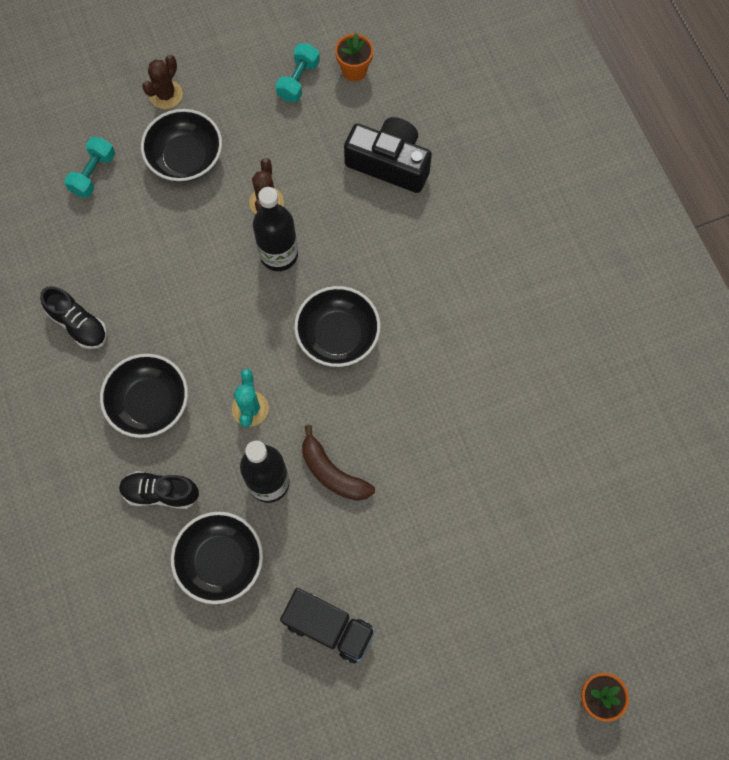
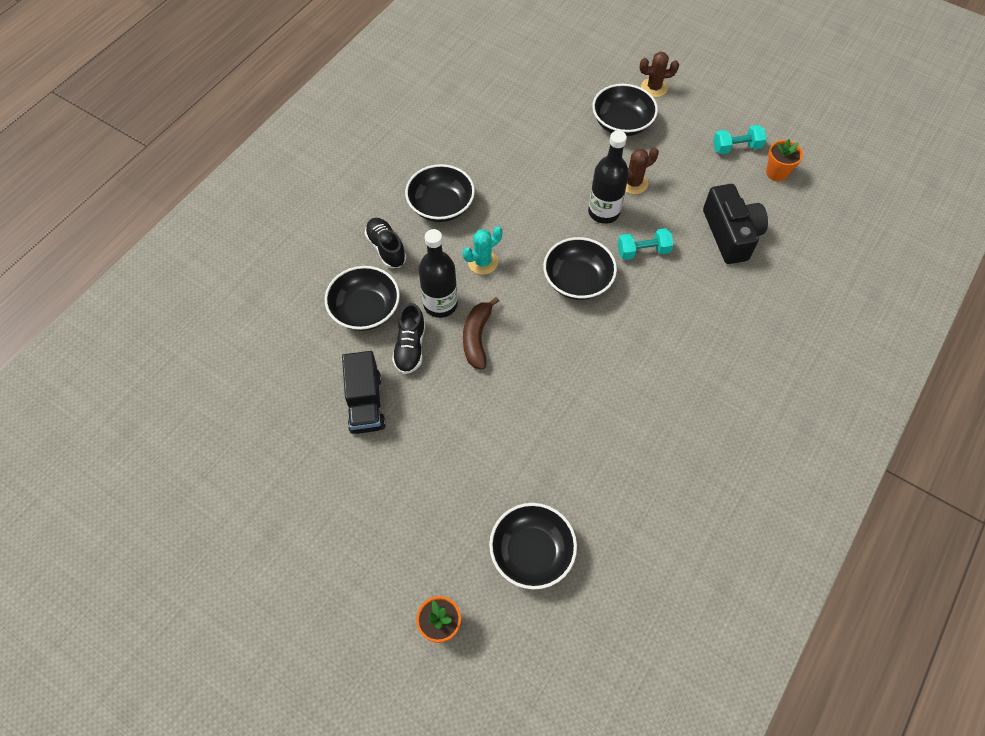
camera: 55 degrees right, 10 degrees down
black shoe [40,286,107,349] -> black shoe moved to [392,303,425,374]
turquoise dumbbell [64,137,115,198] -> turquoise dumbbell moved to [618,228,674,260]
none -> black bowl [489,503,577,590]

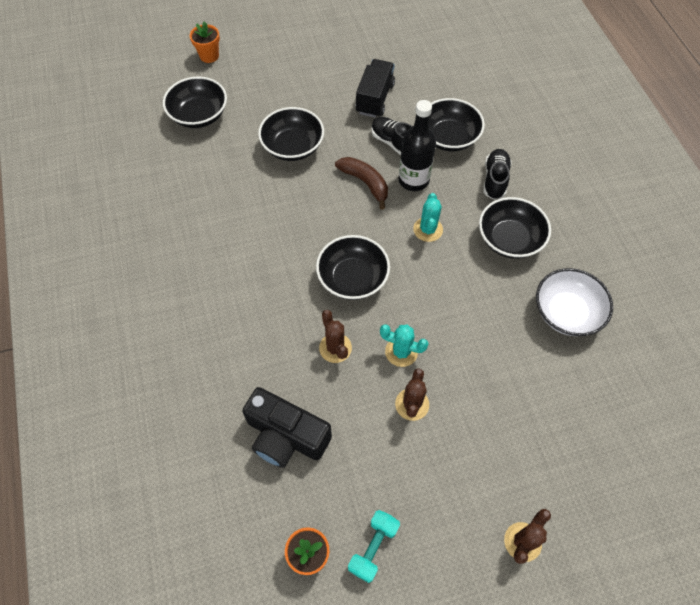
camera: 130 degrees right, 0 degrees up
black truck [342,351,386,434] -> black truck turned 75 degrees clockwise [356,59,395,118]
black shoe [365,218,406,268] -> black shoe turned 90 degrees counterclockwise [483,149,512,200]
black bottle [588,131,629,224] -> turquoise cactus [380,324,429,367]
black bowl [592,84,658,136] -> black bowl moved to [258,107,324,161]
turquoise dumbbell [618,228,674,260] -> brown cactus [319,310,352,363]
none -> white bowl [536,268,613,336]

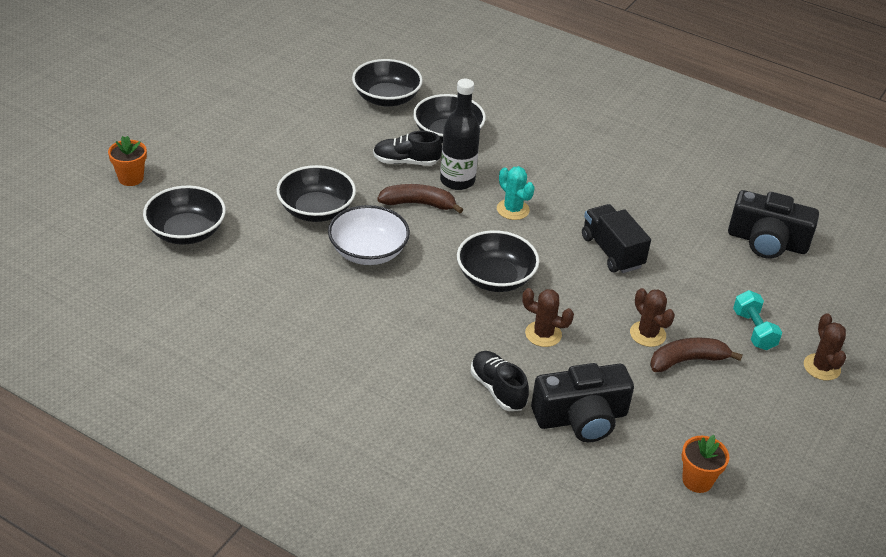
camera: 45 degrees left, 20 degrees down
turquoise dumbbell [348,510,400,583] -> turquoise dumbbell moved to [733,290,782,350]
black truck [356,59,395,118] -> black truck moved to [582,204,651,273]
turquoise cactus [380,324,429,367] -> none
black bowl [479,197,551,259] -> black bowl moved to [352,59,423,107]
black shoe [483,149,512,200] -> black shoe moved to [471,351,529,411]
white bowl [536,268,613,336] -> white bowl moved to [328,205,410,265]
none -> brown banana [650,338,743,372]
none -> black camera [728,190,819,259]

